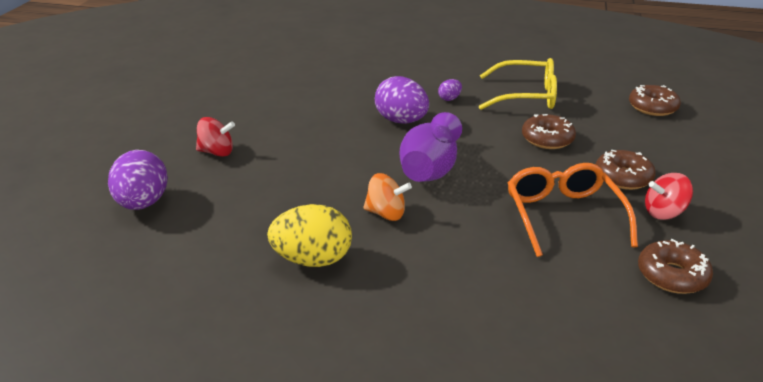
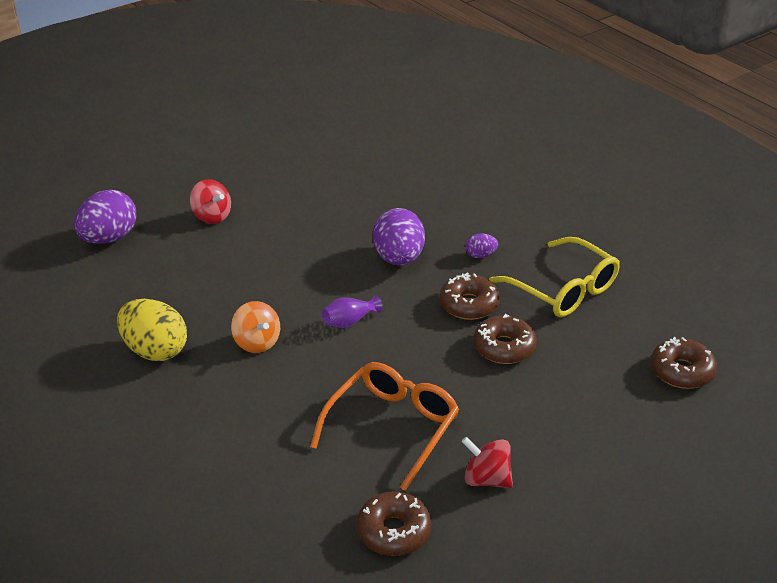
camera: 40 degrees right, 5 degrees up
purple vase [399,112,462,182] -> purple vase [322,295,383,328], size x0.50
brown donut [596,150,656,190] -> brown donut moved to [439,273,500,320]

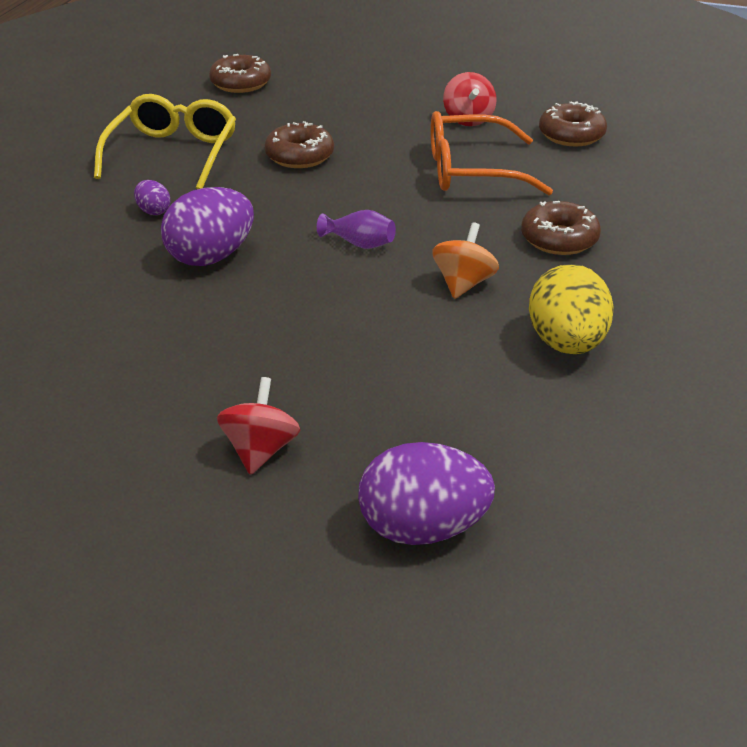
camera: 125 degrees left, 0 degrees up
brown donut [439,273,500,320] -> brown donut moved to [521,201,601,255]

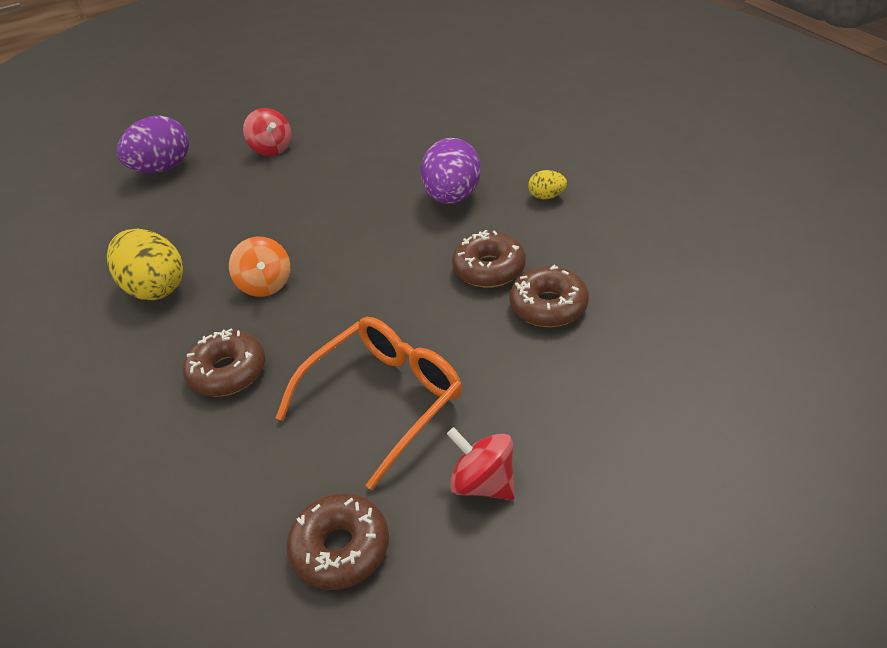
camera: 140 degrees right, 5 degrees up
yellow glasses [94,94,236,189] -> none
purple egg [134,180,170,215] -> yellow egg [528,170,567,199]
brown donut [209,54,271,93] -> brown donut moved to [452,230,526,288]
purple vase [317,210,396,249] -> none

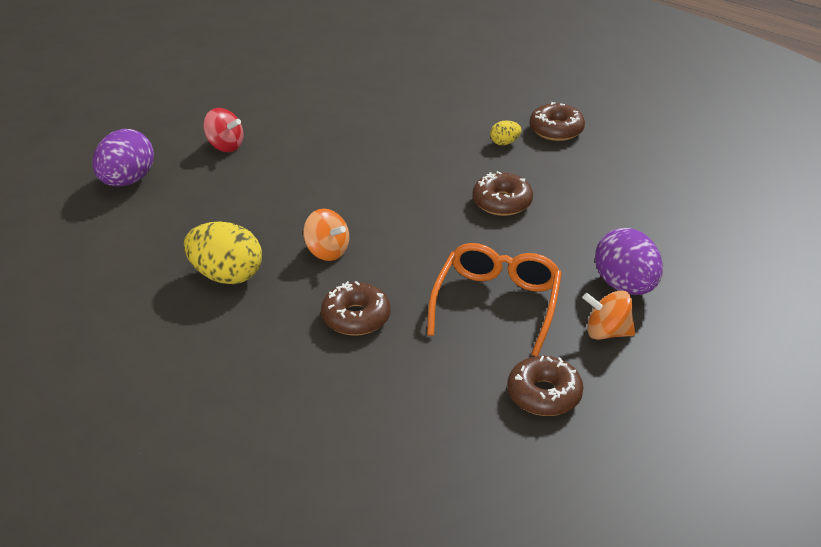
camera: 30 degrees left, 5 degrees down
purple egg [420,138,481,204] -> purple egg moved to [595,228,663,295]
red spinning top [447,427,515,500] -> orange spinning top [583,290,635,340]
brown donut [509,265,589,327] -> brown donut moved to [529,102,585,141]

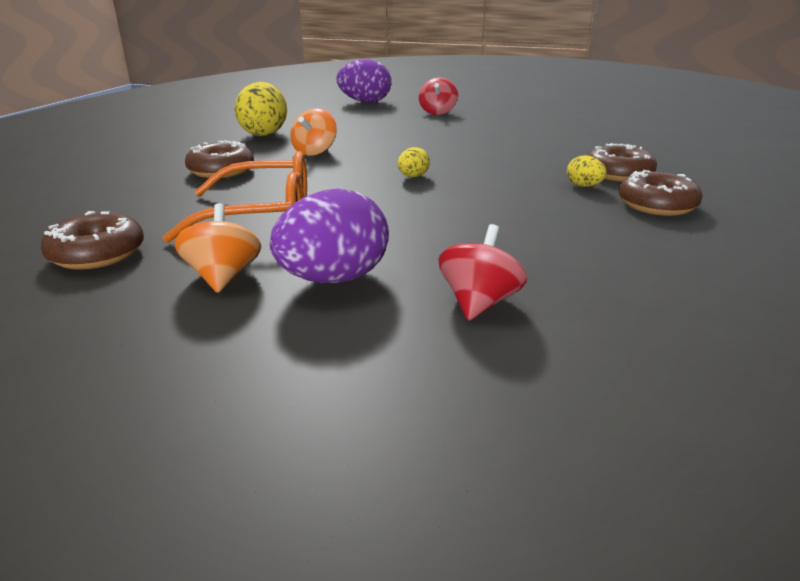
camera: 70 degrees right, 10 degrees down
brown donut [472,171,533,216] -> brown donut moved to [588,143,657,182]
none -> yellow egg [398,147,430,177]
none -> red spinning top [439,224,527,321]

